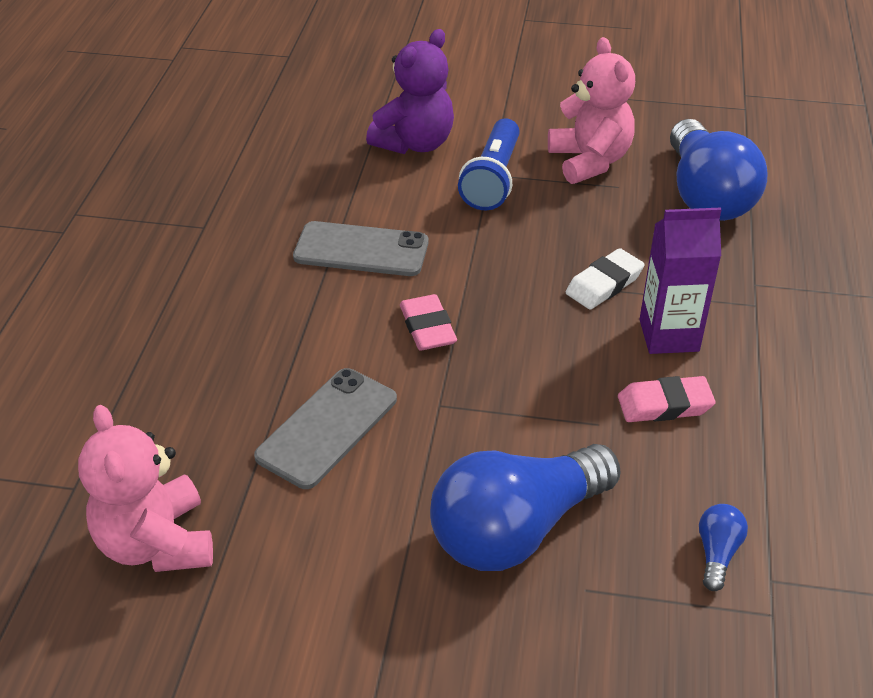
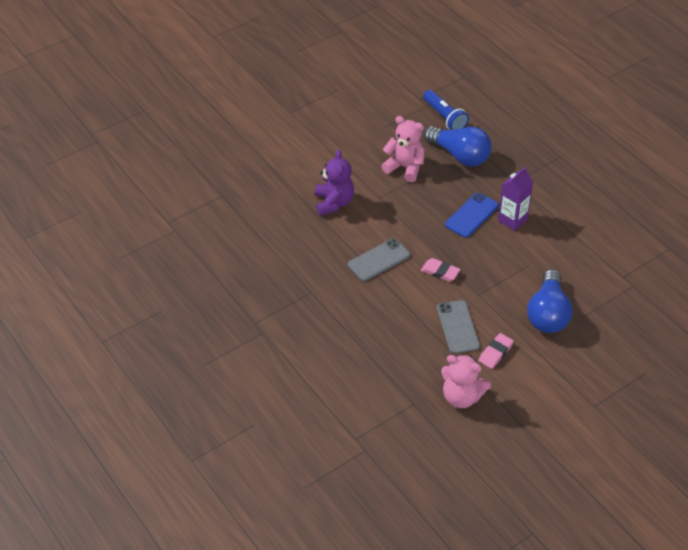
camera: 45 degrees left, 5 degrees up
blue flashlight [458,119,520,210] -> blue flashlight moved to [423,90,469,130]
white eraser [566,248,644,309] -> blue phone [445,193,499,238]
pink eraser [618,376,716,422] -> pink eraser moved to [479,333,514,369]
blue light bulb [699,504,748,591] -> none

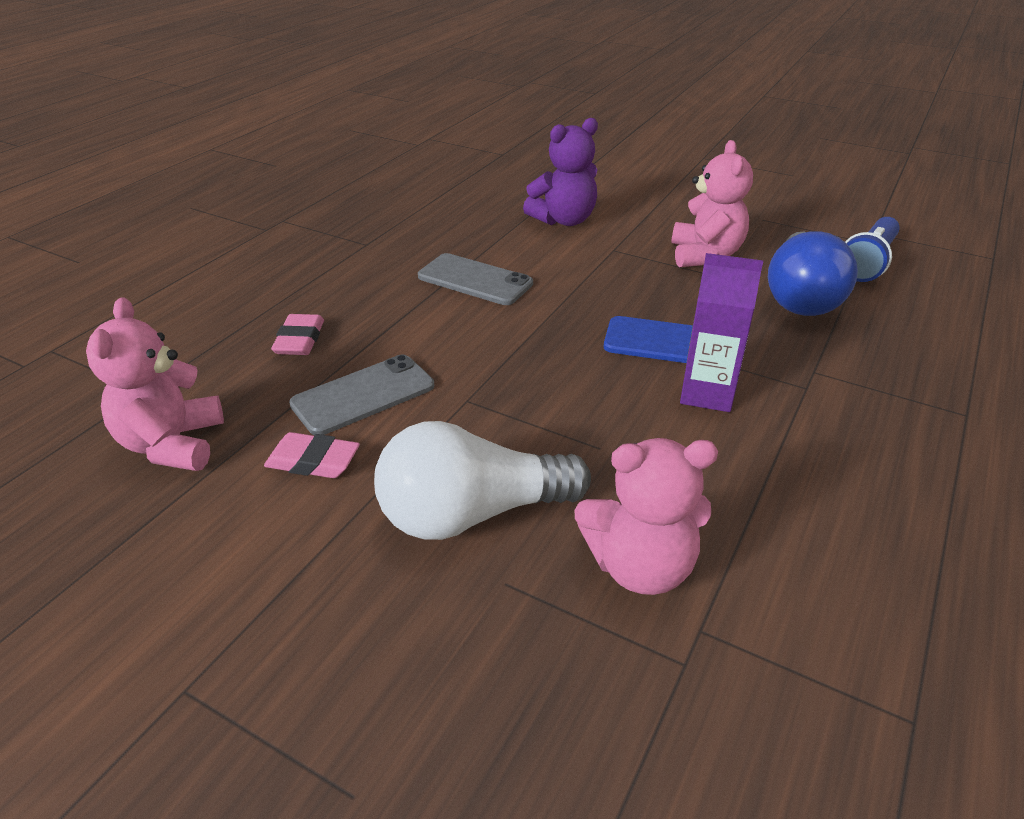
camera: 65 degrees right, 10 degrees down
pink eraser [421,258,460,282] -> pink eraser moved to [271,314,324,355]
blue light bulb [527,269,572,333] -> white light bulb [374,421,591,540]
none -> pink teddy bear [575,438,718,595]

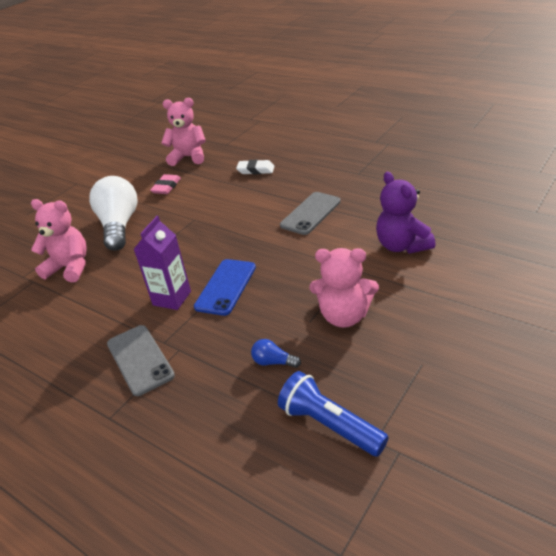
camera: 100 degrees right, 0 degrees up
pink eraser [271,314,324,355] -> white eraser [236,160,274,174]
grey phone [289,355,434,435] -> grey phone moved to [107,325,175,396]
pink teddy bear [575,438,718,595] -> pink teddy bear turned 105 degrees clockwise [31,199,87,282]
blue light bulb [768,231,858,316] -> blue light bulb [251,339,301,368], size x0.41

